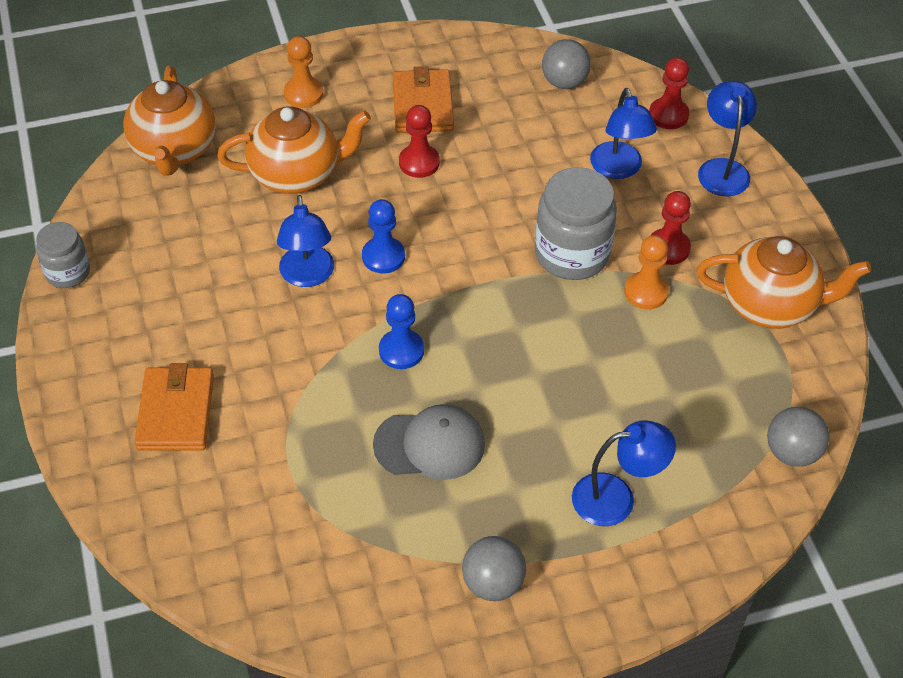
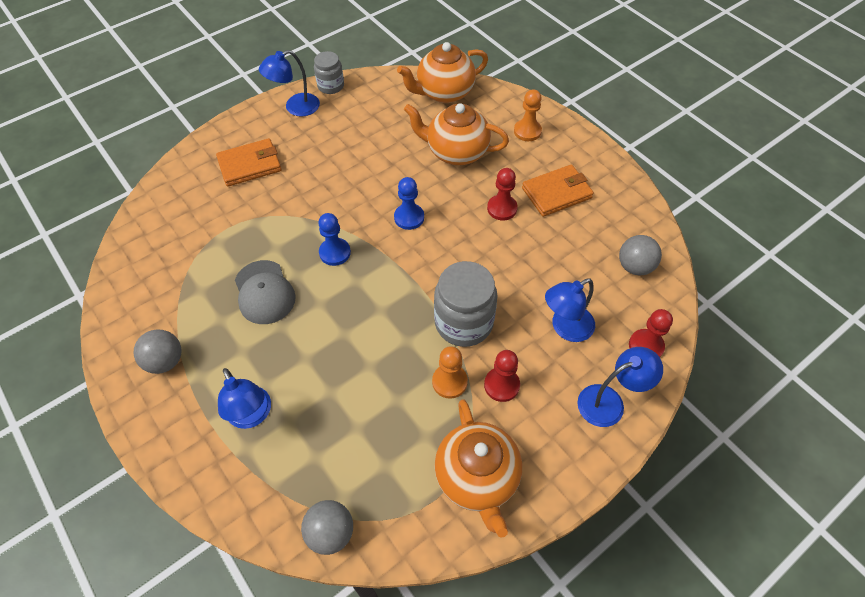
camera: 70 degrees right, 5 degrees up
orange teapot [217,107,371,194] -> orange teapot turned 135 degrees clockwise [404,104,509,165]
blue lamp [277,195,334,287] -> blue lamp moved to [259,50,320,117]

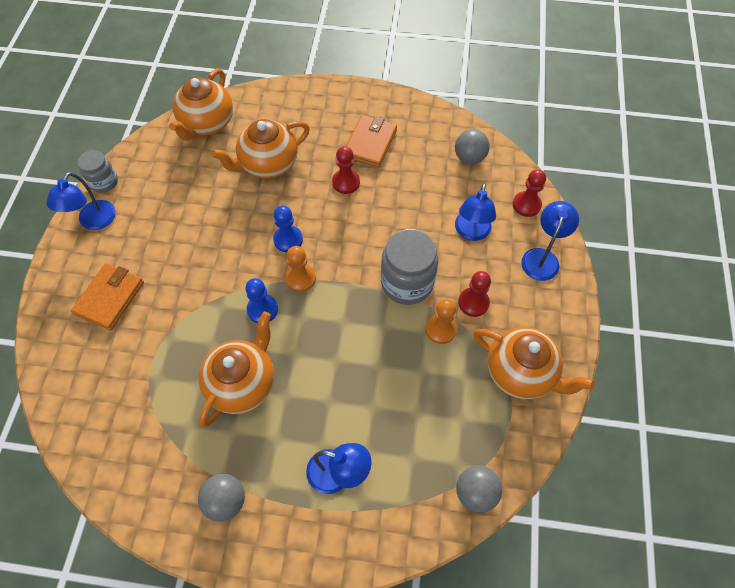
camera: 45 degrees left, 5 degrees up
grey cap [235,260,296,324] -> orange teapot [199,312,274,427]
orange pawn [514,89,542,141] -> orange pawn moved to [285,246,316,292]

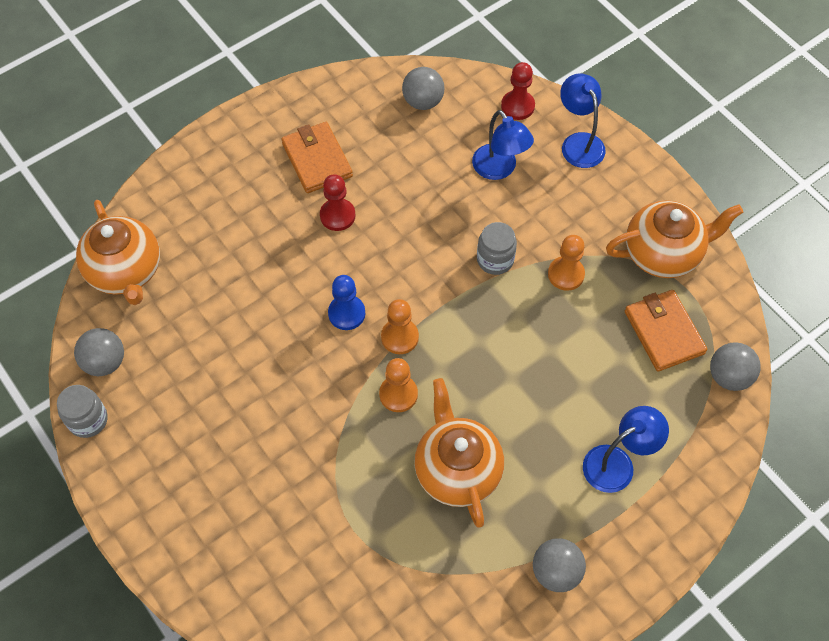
camera: 45 degrees left, 0 degrees up
blue lamp [46,172,116,230] -> none
orange wallet [71,263,144,330] -> orange wallet moved to [625,290,707,372]
orange teapot [211,119,310,178] -> none
blue pawn [245,278,278,323] -> orange pawn [379,358,418,412]
grey jar [381,229,438,305] -> grey jar [477,222,517,275], size x0.59
red pawn [458,271,491,317] -> none
none -> grey ball [74,328,124,376]

